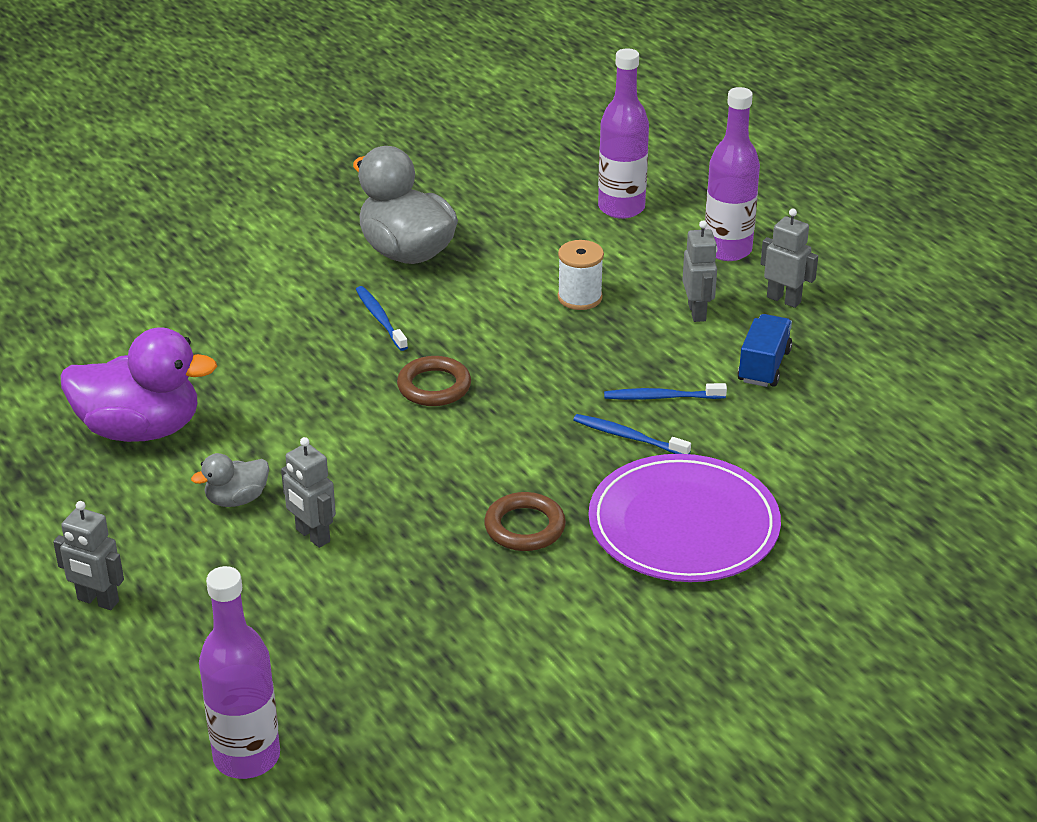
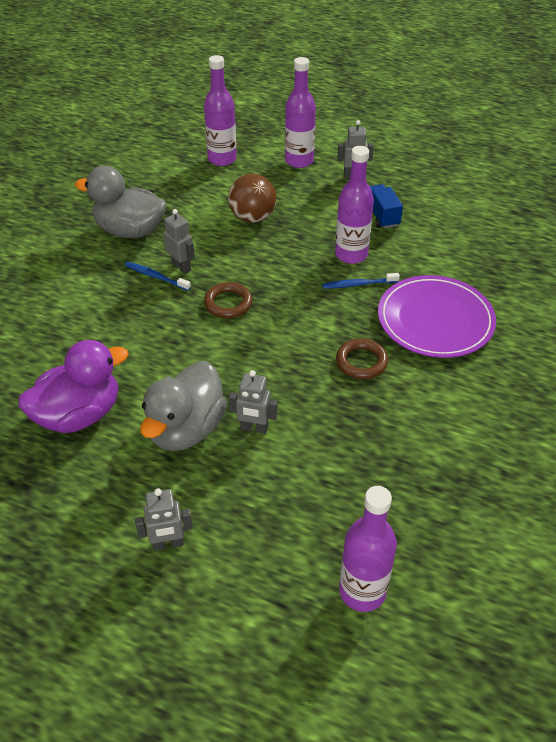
camera: 35 degrees left, 10 degrees up
grey duck [191,453,269,507] -> grey duck [140,361,227,451], size x2.05
white spool [558,240,604,310] -> brown ball [228,174,276,223]
blue toothbrush [604,383,727,400] -> purple bottle [335,146,374,264]
grey robot [682,220,717,322] -> grey robot moved to [164,209,195,274]

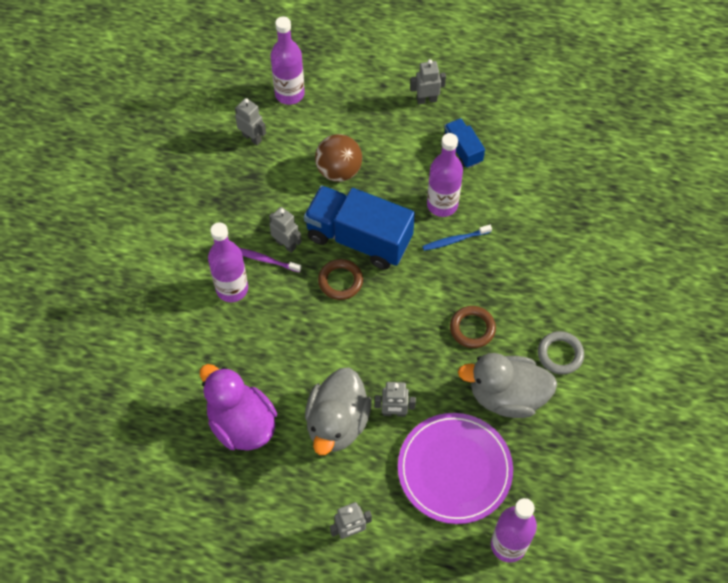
camera: 10 degrees left, 15 degrees up
purple duck [18,340,129,433] -> purple duck turned 90 degrees counterclockwise [200,364,277,451]
grey duck [75,166,166,238] -> grey duck moved to [458,353,557,418]
blue toothbrush [125,262,191,291] -> purple toothbrush [240,248,301,273]
purple bottle [285,57,316,168] -> purple bottle moved to [208,222,248,302]
purple plate [378,275,496,358] -> purple plate moved to [398,413,513,524]
none -> grey robot [235,98,266,145]
none -> blue truck [304,186,415,270]
none -> grey ring [538,331,584,375]

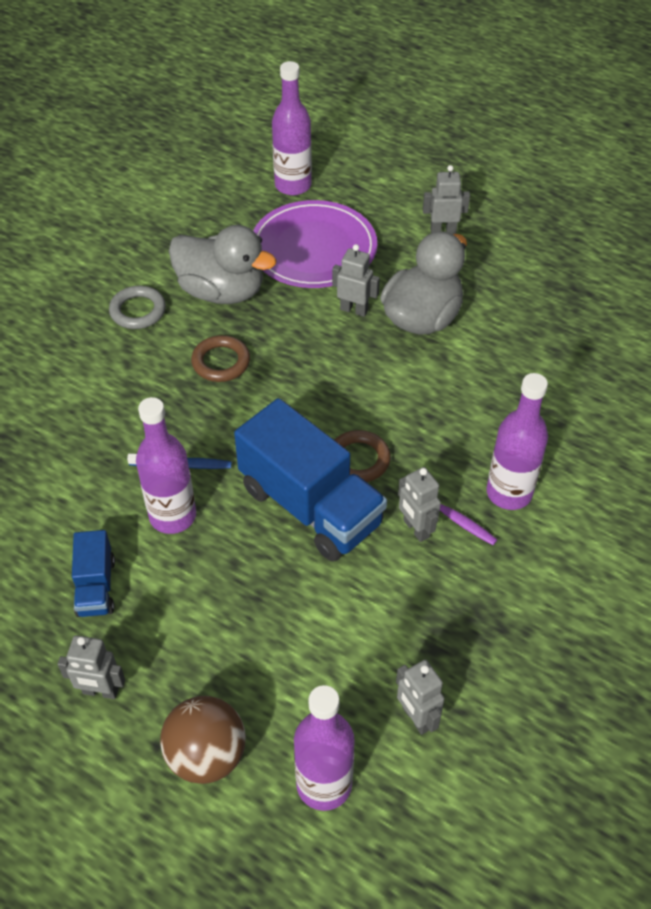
camera: 160 degrees left, 10 degrees down
purple duck [200,364,277,451] -> none
brown ball [315,134,362,182] -> brown ball moved to [160,696,246,784]

